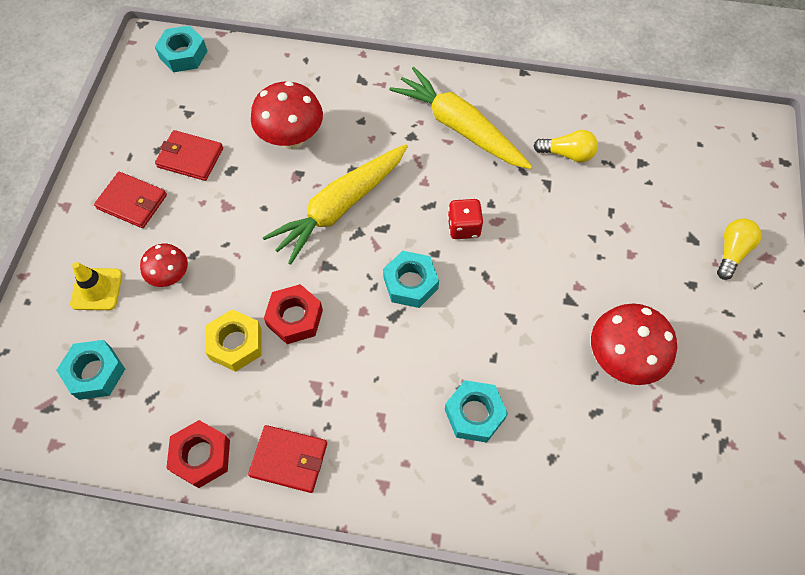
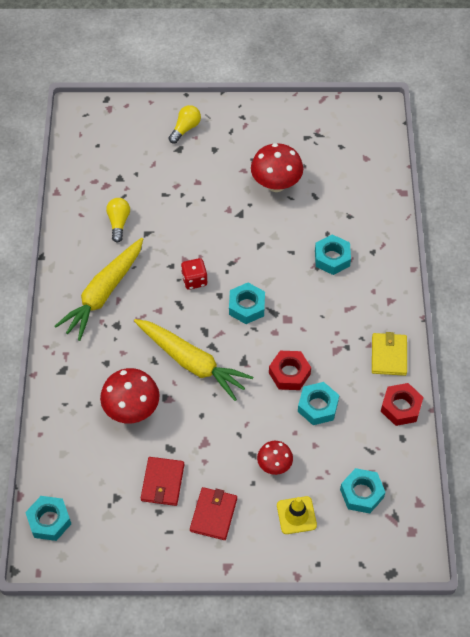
camera: 100 degrees left, 5 degrees down
yellow nut [205,309,262,372] -> turquoise nut [298,382,339,425]
red wallet [248,425,327,493] -> yellow wallet [372,332,407,376]
yellow light bulb [717,218,761,280] -> yellow light bulb turned 105 degrees clockwise [169,105,201,144]

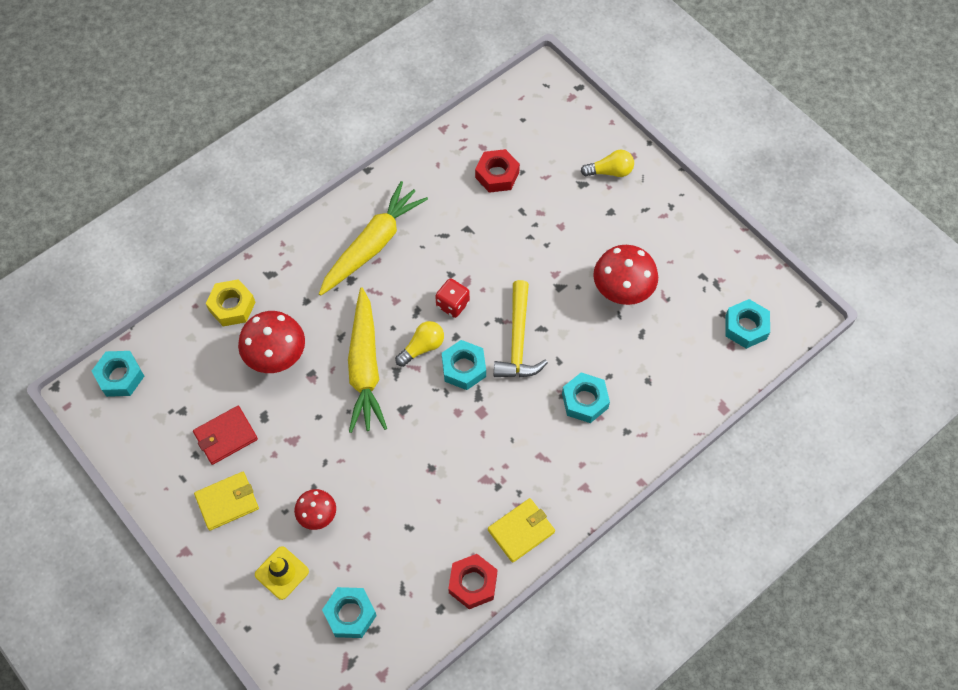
camera: 50 degrees right, 5 degrees up
yellow carrot [54,238,143,341] -> yellow carrot turned 135 degrees clockwise [319,181,428,296]
yellow light bulb [106,198,130,242] -> yellow light bulb moved to [395,321,444,367]
red wallet [190,487,237,540] -> yellow wallet [194,472,259,531]
red nut [269,351,311,390] -> red nut moved to [475,149,520,193]
turquoise nut [298,382,339,425] -> turquoise nut moved to [725,299,770,349]
none -> yellow nut [206,279,256,326]
none -> yellow hammer [494,280,548,377]

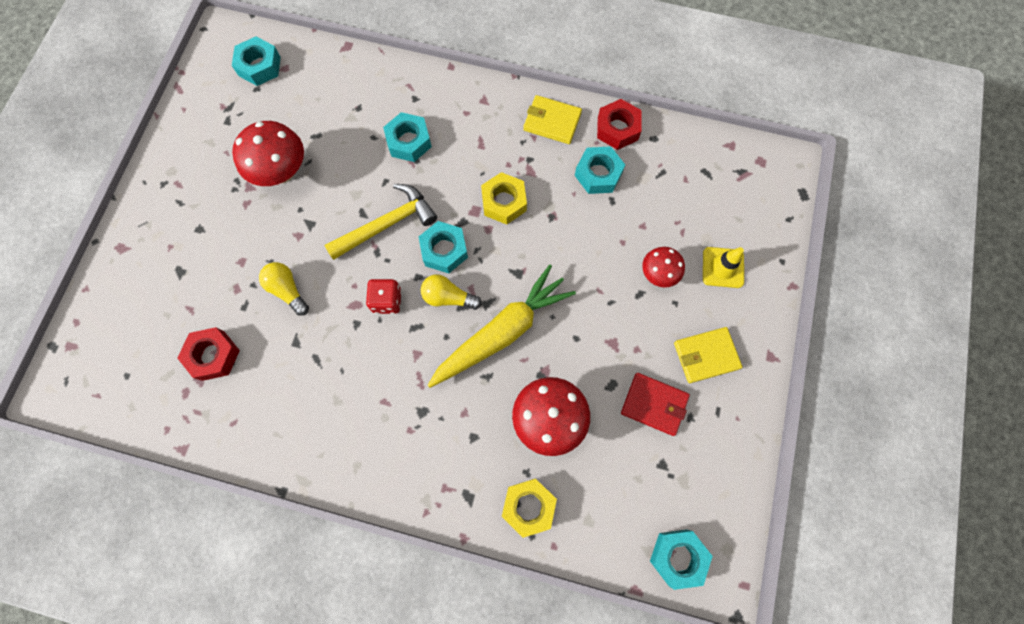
camera: 125 degrees left, 10 degrees up
yellow wallet [194,472,259,531] -> yellow wallet turned 45 degrees counterclockwise [674,327,742,383]
yellow carrot [319,181,428,296] -> none
turquoise nut [322,587,377,638] -> turquoise nut moved to [575,146,625,194]
yellow light bulb [580,150,634,177] -> yellow light bulb moved to [259,262,309,316]
none -> yellow nut [481,172,527,224]

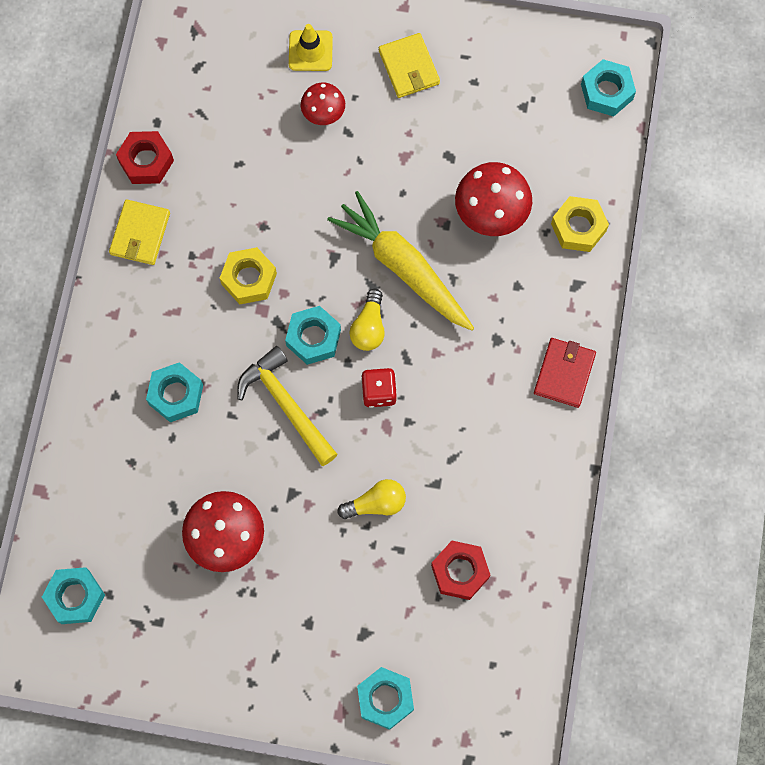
camera: 95 degrees left, 0 degrees up
yellow light bulb [259,262,309,316] -> yellow light bulb turned 150 degrees counterclockwise [337,479,406,519]
turquoise nut [575,146,625,194] -> turquoise nut moved to [357,667,414,730]
red wallet [621,373,690,436] -> red wallet moved to [534,338,596,408]

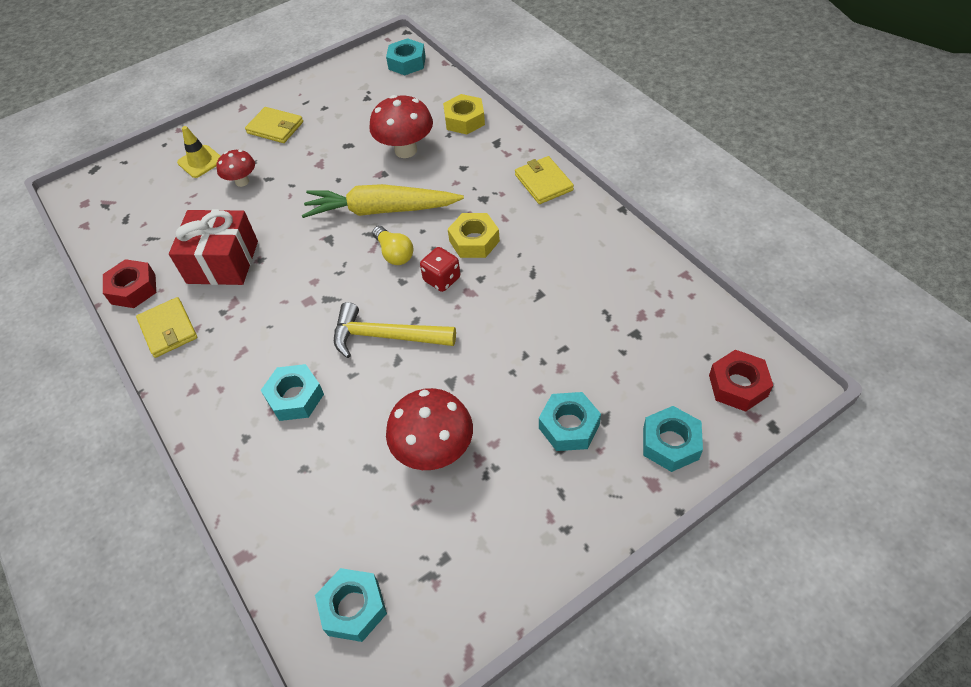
camera: 40 degrees left, 20 degrees down
yellow nut [220,247,277,304] -> yellow nut moved to [448,213,500,258]
turquoise nut [285,306,341,365] -> turquoise nut moved to [539,392,601,451]
yellow light bulb [337,479,406,519] -> none
red nut [431,541,490,600] -> red nut moved to [709,350,773,412]
red wallet [534,338,596,408] -> yellow wallet [515,156,574,204]
none -> red gift [169,209,258,285]

